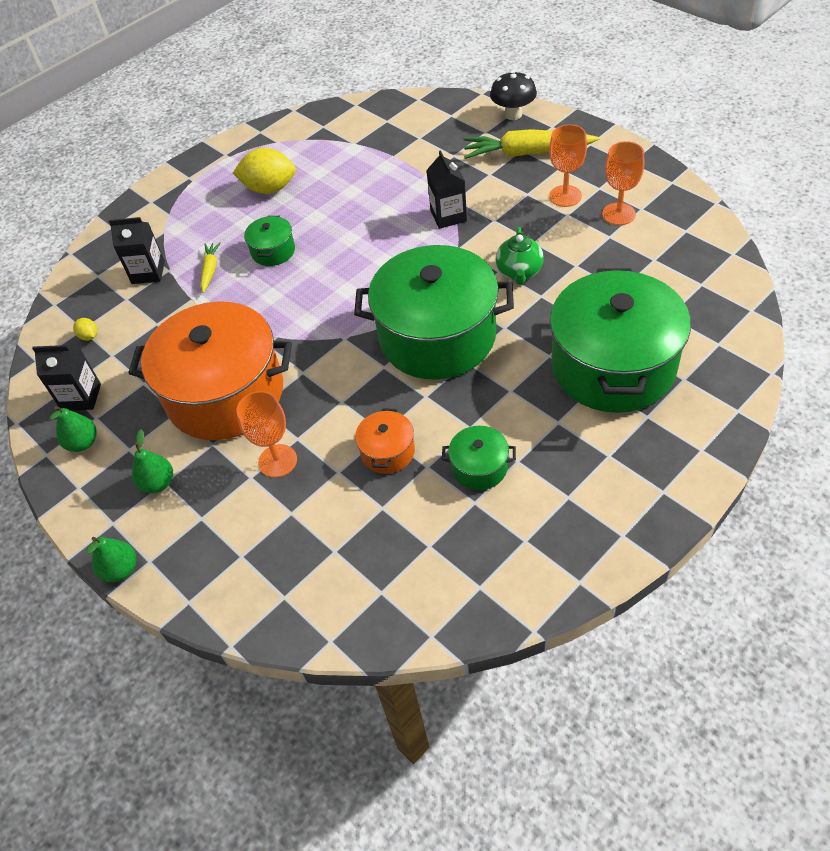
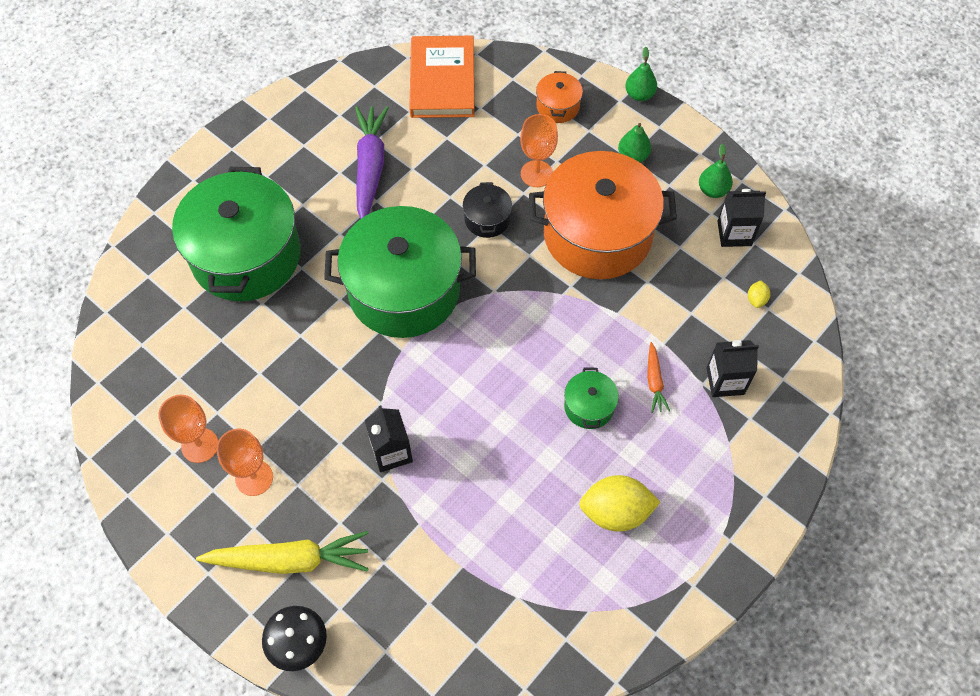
camera: 170 degrees right, 10 degrees up
yellow lemon [73,318,97,341] -> yellow lemon turned 60 degrees clockwise [748,281,770,308]
yellow carrot [201,242,221,293] -> orange carrot [647,342,670,413]
orange pot [355,408,415,474] -> orange pot moved to [536,71,583,123]
green pot [442,426,516,490] -> purple carrot [355,106,389,219]
green teapot [496,227,544,285] -> none
none -> orange book [409,36,475,118]
none -> black pot [463,182,512,238]

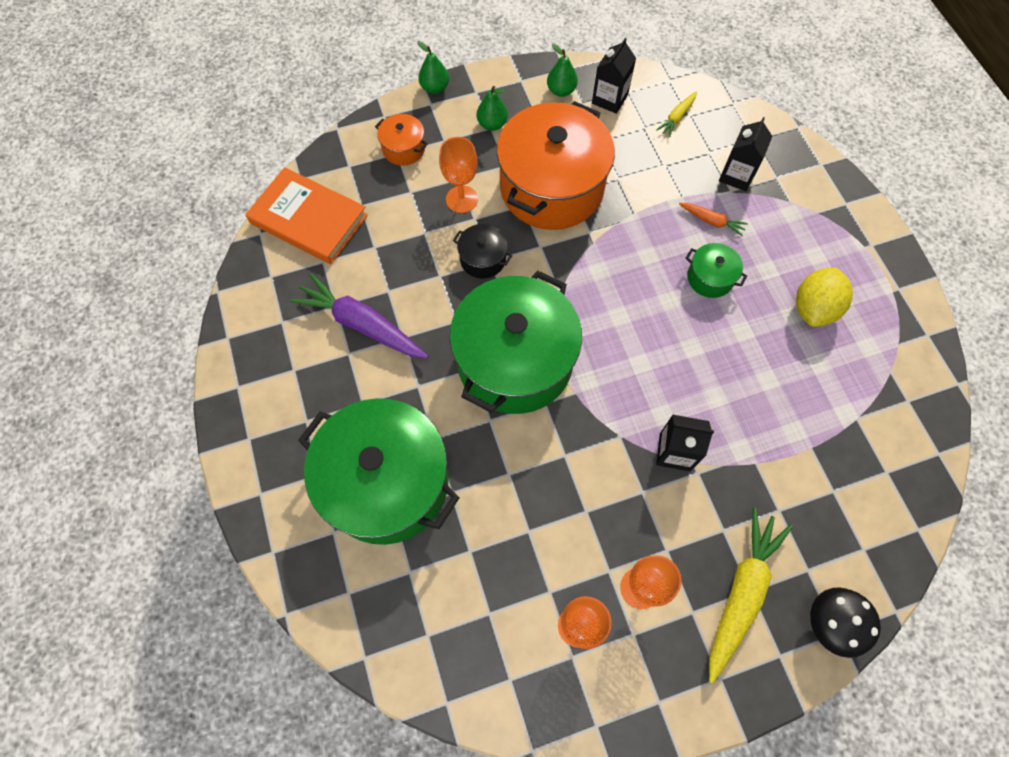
camera: 60 degrees left, 5 degrees up
yellow lemon [748,281,770,308] -> yellow carrot [656,91,697,137]

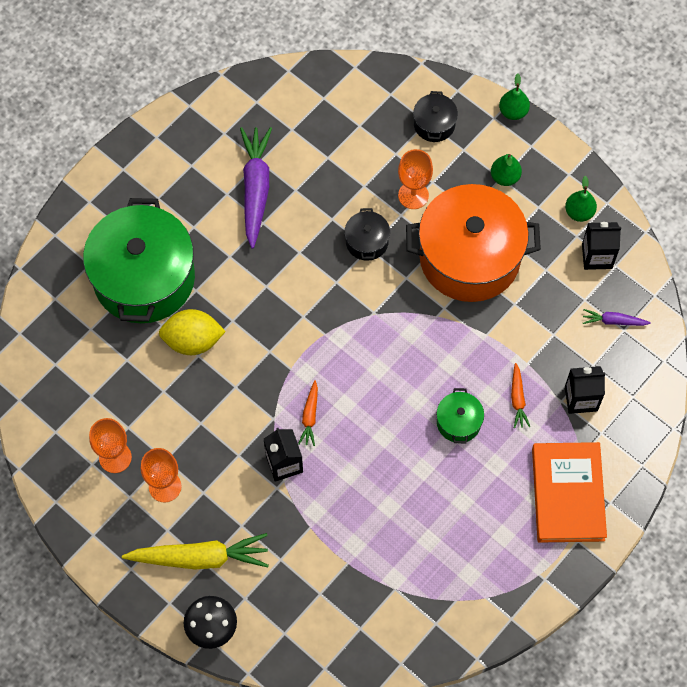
camera: 60 degrees right, 0 degrees up
orange book [245,167,368,264] -> orange book moved to [532,442,607,543]
orange pot [375,114,428,166] -> black pot [413,91,458,142]
green pot [450,271,582,414] -> none
yellow carrot [656,91,697,137] -> purple carrot [583,309,651,326]
yellow lemon [796,268,853,327] -> yellow lemon moved to [159,309,226,355]
none -> orange carrot [298,380,318,446]

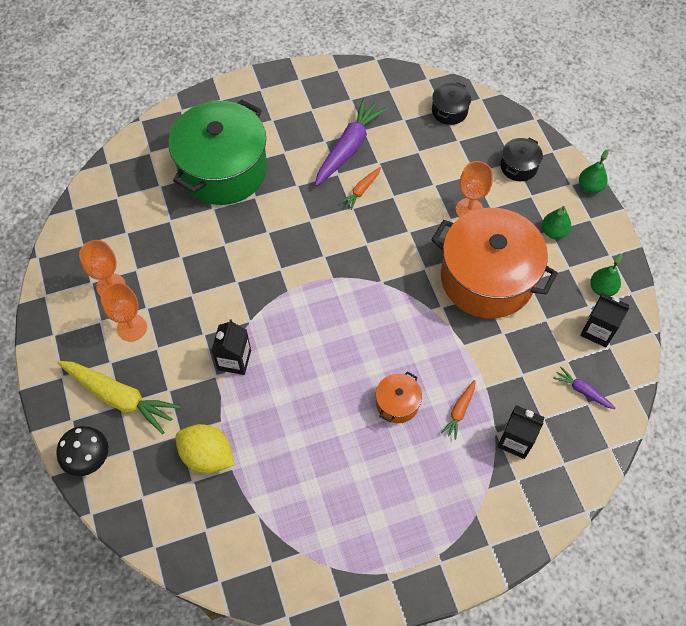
camera: 30 degrees right, 5 degrees down
yellow lemon [159,309,226,355] -> yellow lemon moved to [175,424,234,473]
orange carrot [298,380,318,446] -> orange carrot moved to [340,167,381,210]
black pot [344,208,390,261] -> black pot moved to [432,82,471,125]
green pot [436,388,484,443] -> orange pot [376,371,422,423]
orange book [532,442,607,543] -> none

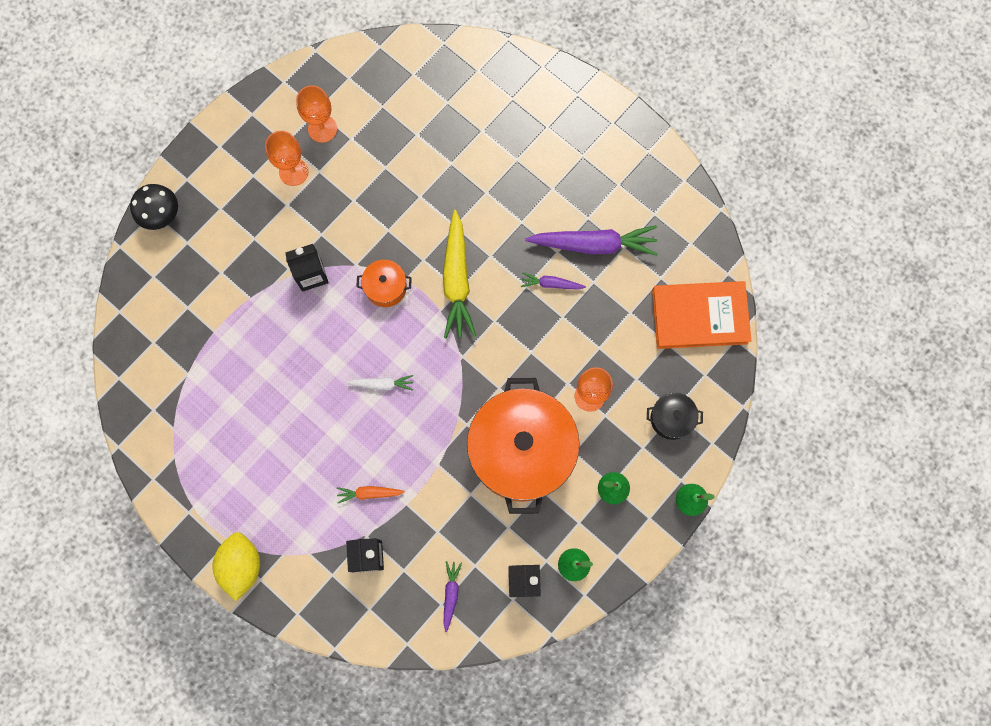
camera: 60 degrees right, 15 degrees up
yellow carrot [57,361,180,434] -> yellow carrot moved to [443,210,476,338]
green pot [168,100,267,205] -> none
yellow lemon [175,424,234,473] -> yellow lemon moved to [212,532,261,601]
orange carrot [340,167,381,210] -> purple carrot [521,272,586,290]
orange pot [376,371,422,423] -> orange pot moved to [356,260,412,307]
black pot [432,82,471,125] -> orange book [652,281,752,349]
none -> white carrot [347,375,413,391]

